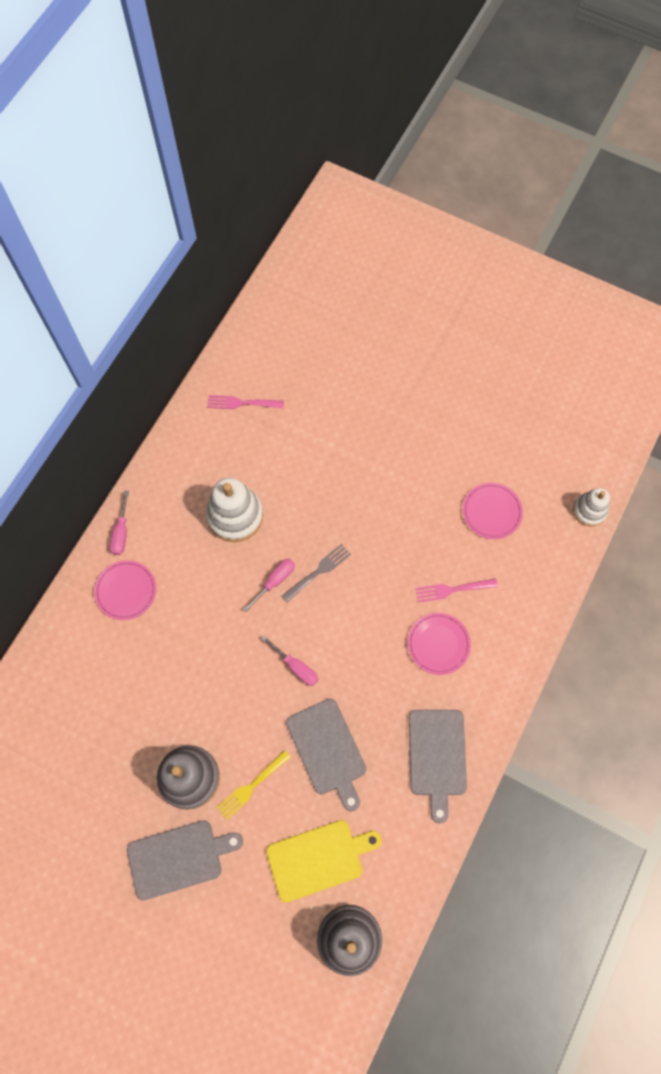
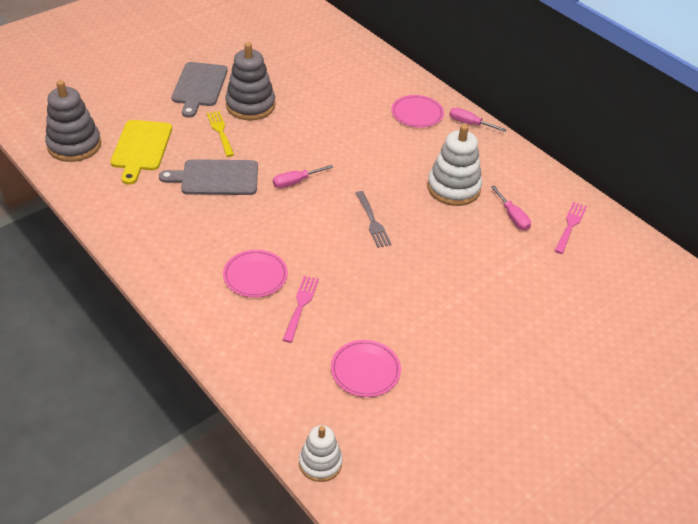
camera: 110 degrees right, 25 degrees down
pink screwdriver [243,559,295,612] -> pink screwdriver moved to [491,186,531,231]
grey cutting board [409,710,467,823] -> none

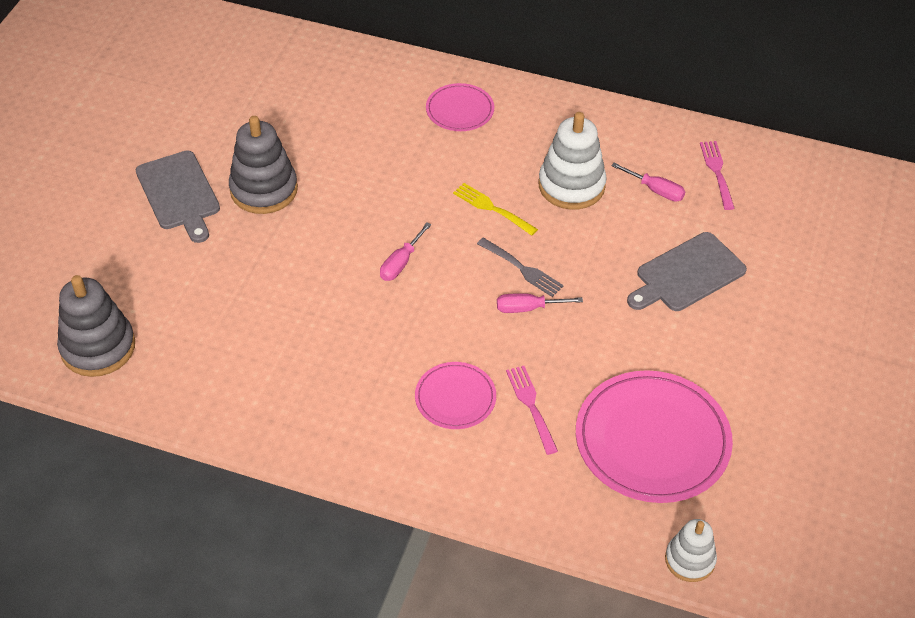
camera: 30 degrees left, 5 degrees up
yellow cutting board [110,120,172,185] -> none
grey cutting board [159,159,258,195] -> grey cutting board moved to [627,232,747,311]
yellow fork [207,111,234,157] -> yellow fork moved to [453,183,538,236]
pink plate [331,340,401,397] -> pink plate [576,370,733,503], size x1.87
pink screwdriver [449,108,506,132] -> pink screwdriver moved to [497,293,583,313]

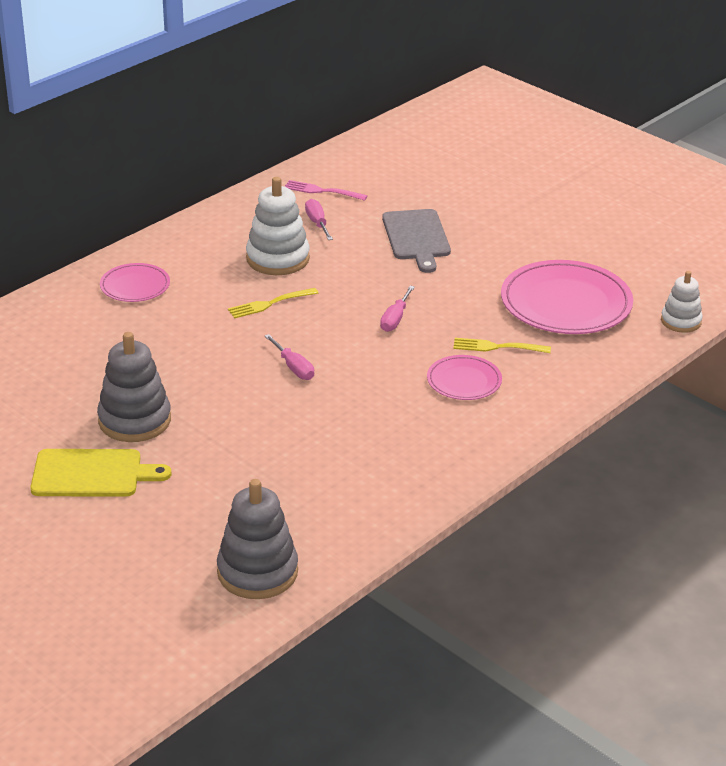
camera: 65 degrees left, 15 degrees down
grey cutting board [136,151,220,243] -> yellow cutting board [30,449,172,497]
grey fork [477,238,564,297] -> none
pink fork [506,366,558,455] -> yellow fork [453,338,551,353]
pink screwdriver [611,163,685,202] -> pink screwdriver turned 75 degrees counterclockwise [305,199,333,240]

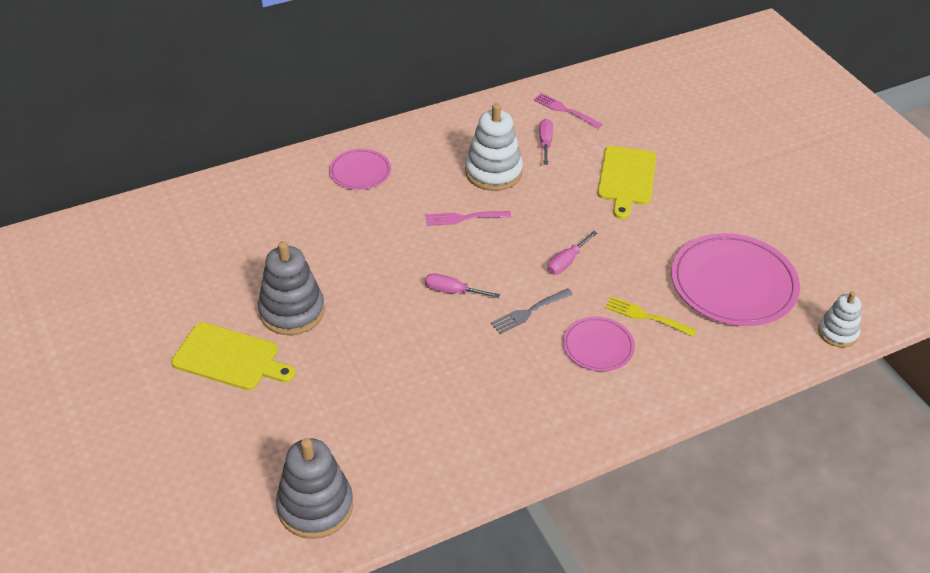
camera: 20 degrees right, 10 degrees up
yellow fork [228,288,318,319] -> pink fork [425,211,511,226]
pink screwdriver [265,334,314,380] -> pink screwdriver turned 120 degrees clockwise [425,273,500,298]
grey cutting board [382,209,451,273] -> yellow cutting board [597,146,656,219]
none -> grey fork [491,288,573,334]

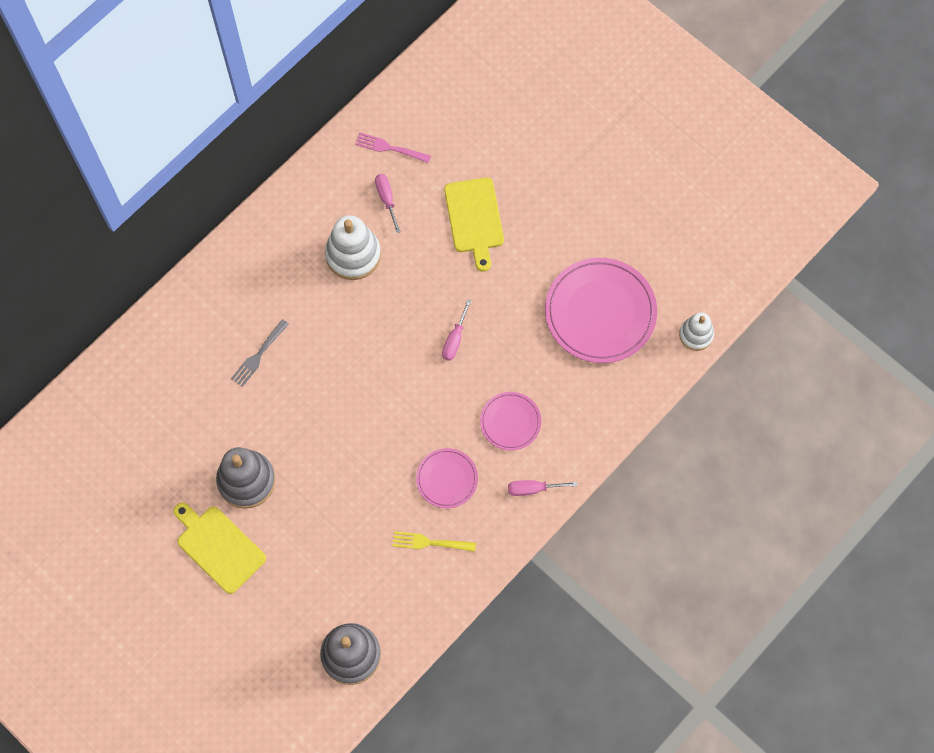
camera: 20 degrees left, 25 degrees up
yellow cutting board [171,322,296,390] -> yellow cutting board turned 135 degrees counterclockwise [174,503,266,594]
pink plate [329,149,391,190] -> pink plate moved to [416,448,478,508]
pink fork [425,211,511,226] -> none
pink screwdriver [425,273,500,298] -> pink screwdriver moved to [508,480,577,496]
grey fork [491,288,573,334] -> grey fork moved to [231,319,289,387]
yellow fork [605,296,696,337] -> yellow fork moved to [392,531,476,552]

